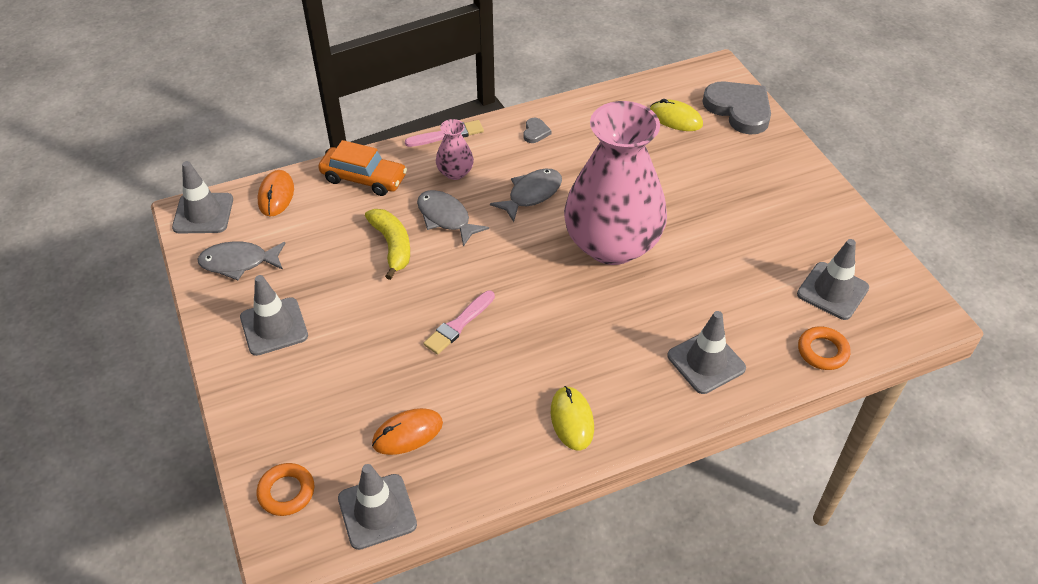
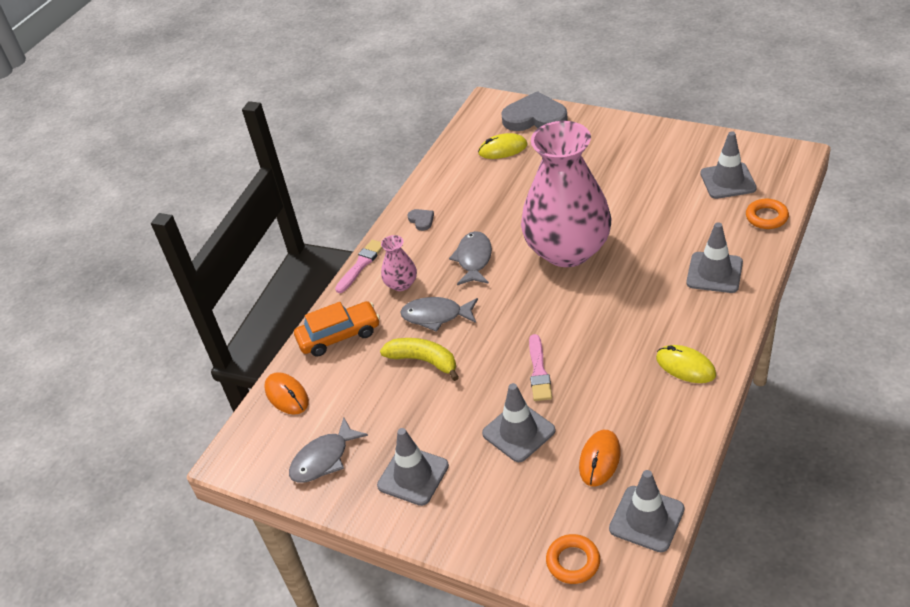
camera: 35 degrees left, 5 degrees down
grey traffic cone [172,161,233,234] -> grey traffic cone moved to [482,383,556,462]

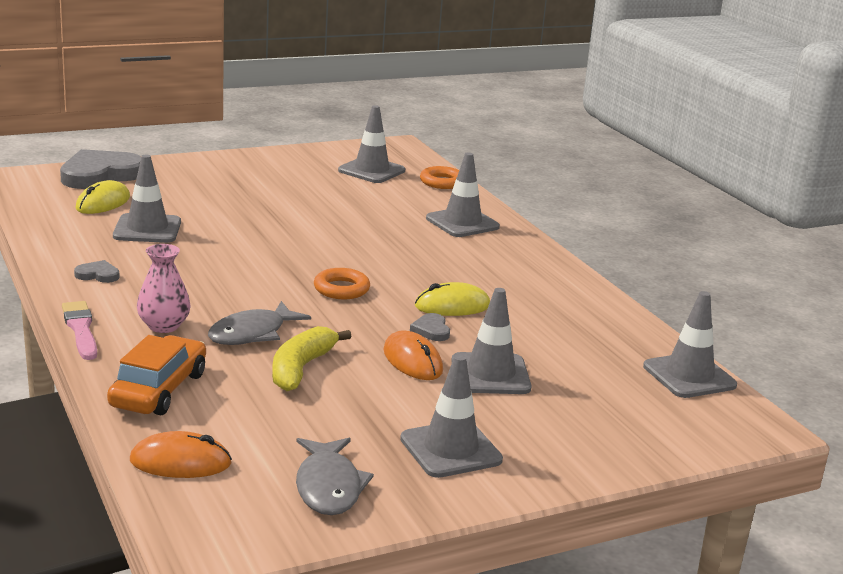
camera: 60 degrees left, 20 degrees down
yellow banana [380,338,459,381] -> yellow banana turned 45 degrees counterclockwise [272,326,352,391]
grey fish [449,231,492,285] -> none
pink vase [521,121,611,267] -> none
pink brush [529,334,552,401] -> grey heart [410,313,450,341]
orange ring [546,534,600,584] -> orange ring moved to [314,268,370,299]
orange mouse [579,430,621,486] -> orange mouse moved to [383,330,443,380]
yellow mouse [656,345,716,383] -> yellow mouse moved to [415,282,490,316]
none -> grey traffic cone [113,155,181,243]

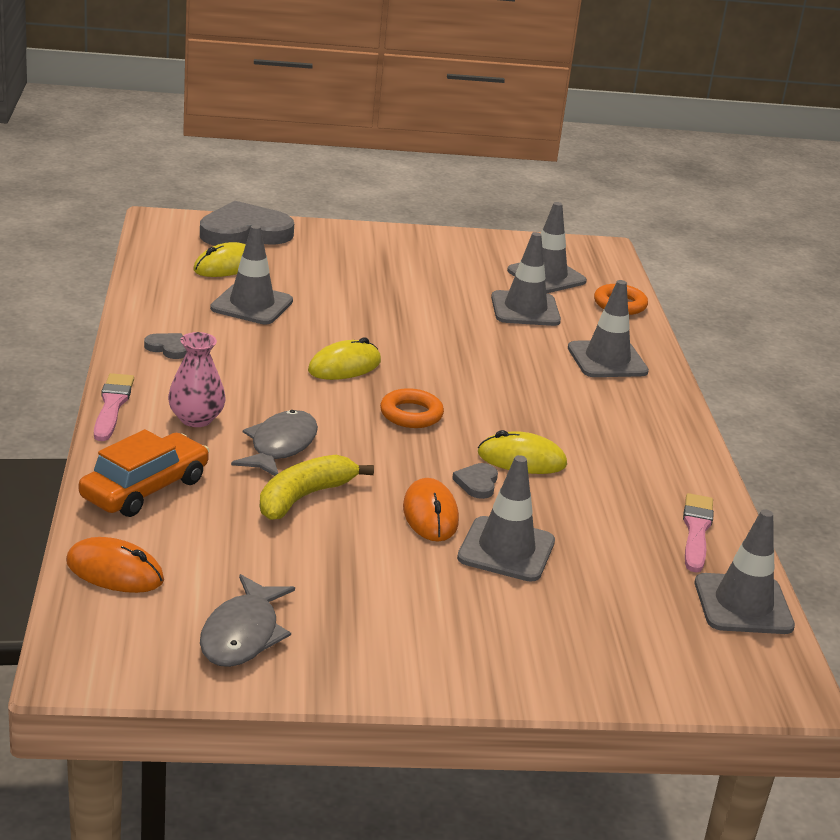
camera: 20 degrees right, 5 degrees up
grey fish [208,301,311,345] -> grey fish turned 135 degrees clockwise [231,410,318,476]
grey traffic cone [400,355,503,478] -> grey traffic cone moved to [491,232,561,326]
none -> yellow mouse [308,337,381,380]
none -> pink brush [683,493,714,573]

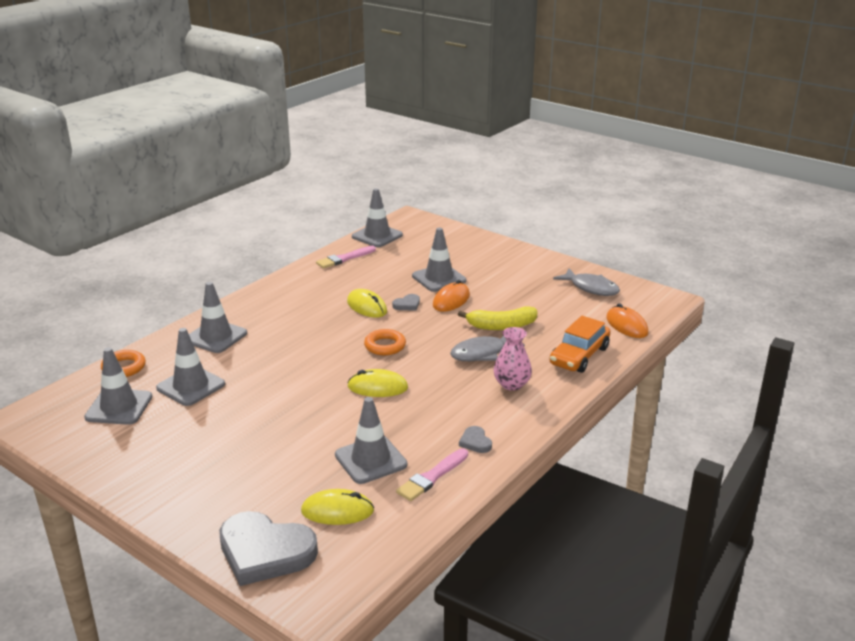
camera: 135 degrees left, 0 degrees up
orange car [79,429,209,517] -> orange car turned 45 degrees counterclockwise [549,316,610,373]
pink brush [94,373,134,441] -> pink brush moved to [396,448,468,501]
grey fish [200,574,295,667] -> grey fish turned 75 degrees clockwise [553,268,620,296]

